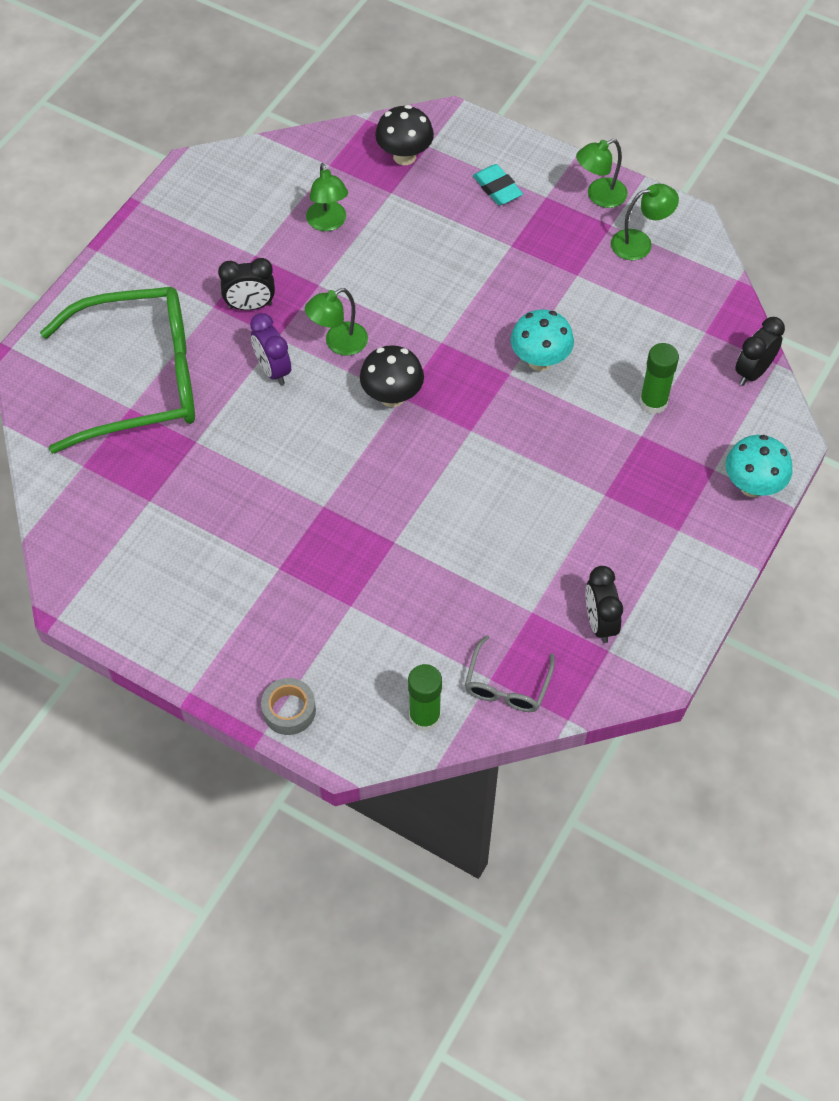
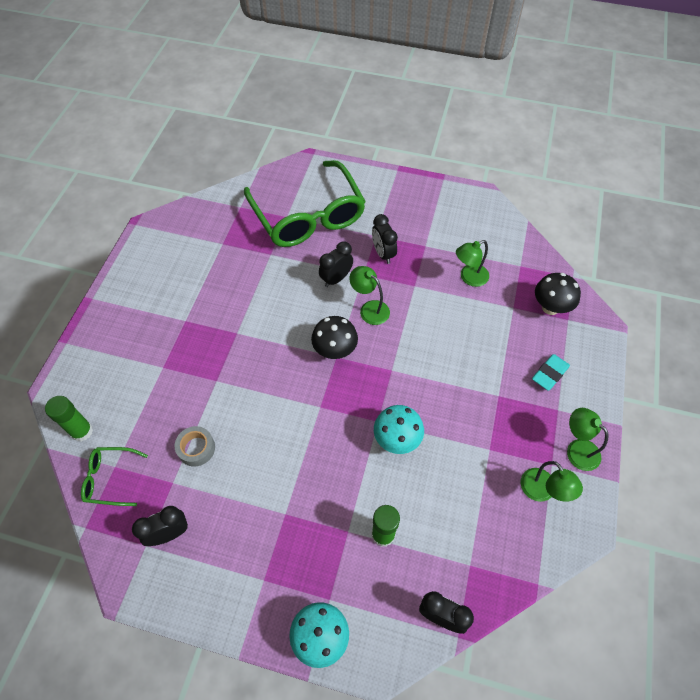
camera: 75 degrees right, 0 degrees up
purple clock [250,313,291,385] -> black clock [319,242,353,287]
grey tape [261,678,316,735] -> grey tape moved to [175,426,215,467]
grey glasses [465,635,555,712] -> green glasses [81,447,148,506]

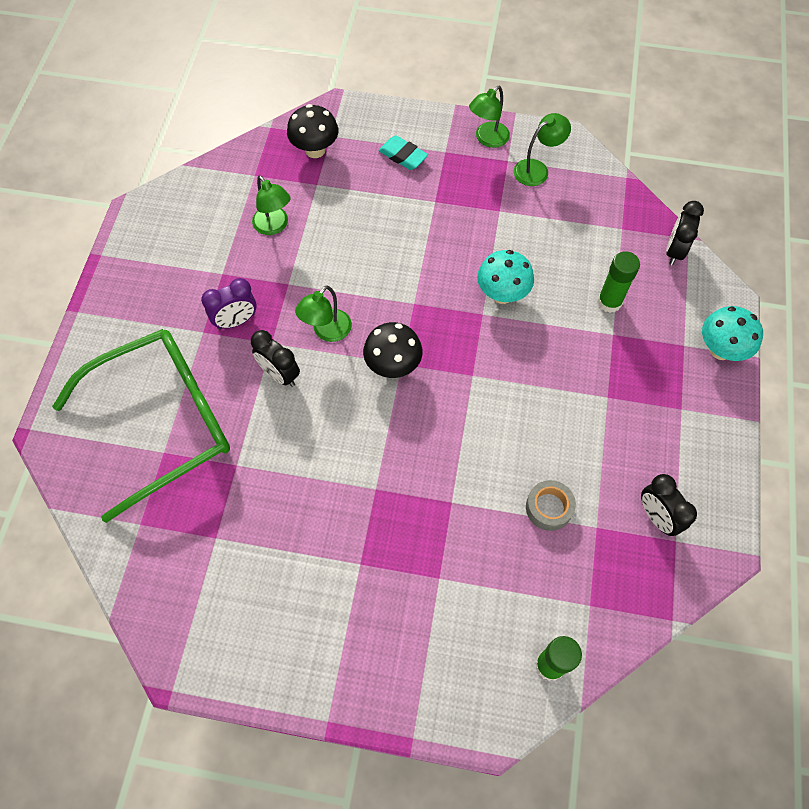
camera: 95 degrees left, 5 degrees up
green glasses [81,447,148,506] -> none
black clock [372,214,398,264] -> purple clock [201,278,257,329]

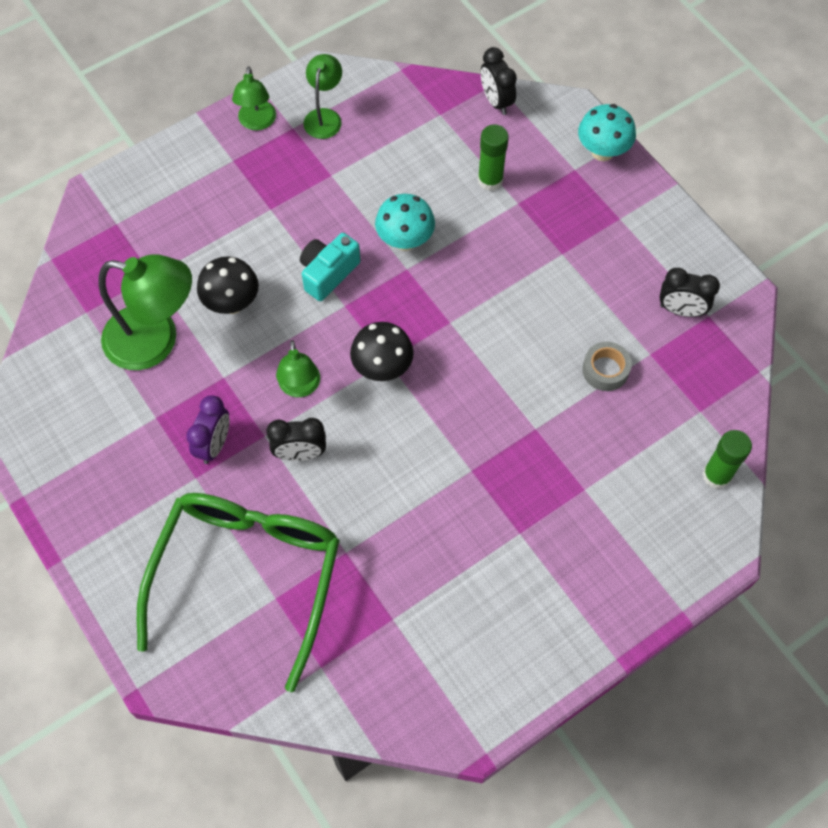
camera: 45 degrees left, 0 degrees up
green lamp [252,175,291,235] -> green lamp [98,254,192,370], size x1.79
black mushroom [287,104,338,158] -> black mushroom moved to [197,256,259,314]
turquoise eraser [378,136,428,170] -> none
none -> turquoise camera [300,233,361,301]

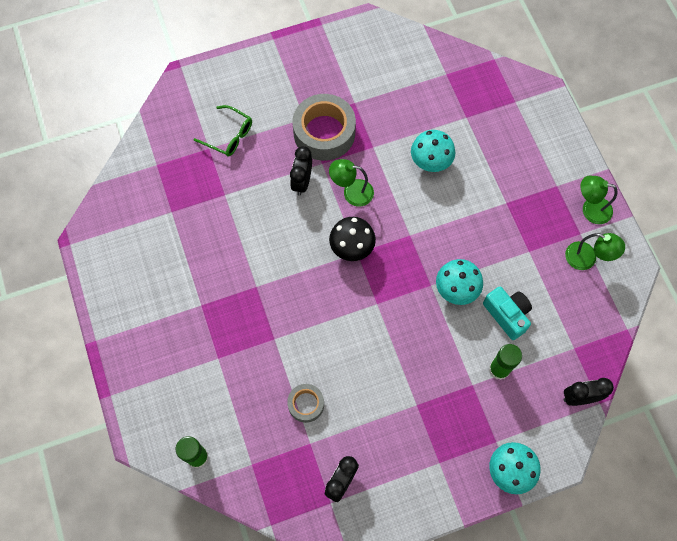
camera: 105 degrees right, 5 degrees up
green lamp [98,254,192,370] -> none
green glasses [137,493,340,692] -> green glasses [193,105,252,157], size x0.43
purple clock [186,395,230,464] -> grey tape [293,94,356,161]
black mushroom [197,256,259,314] -> turquoise mushroom [411,130,455,172]
turquoise camera [300,233,361,301] -> turquoise camera moved to [483,287,532,340]

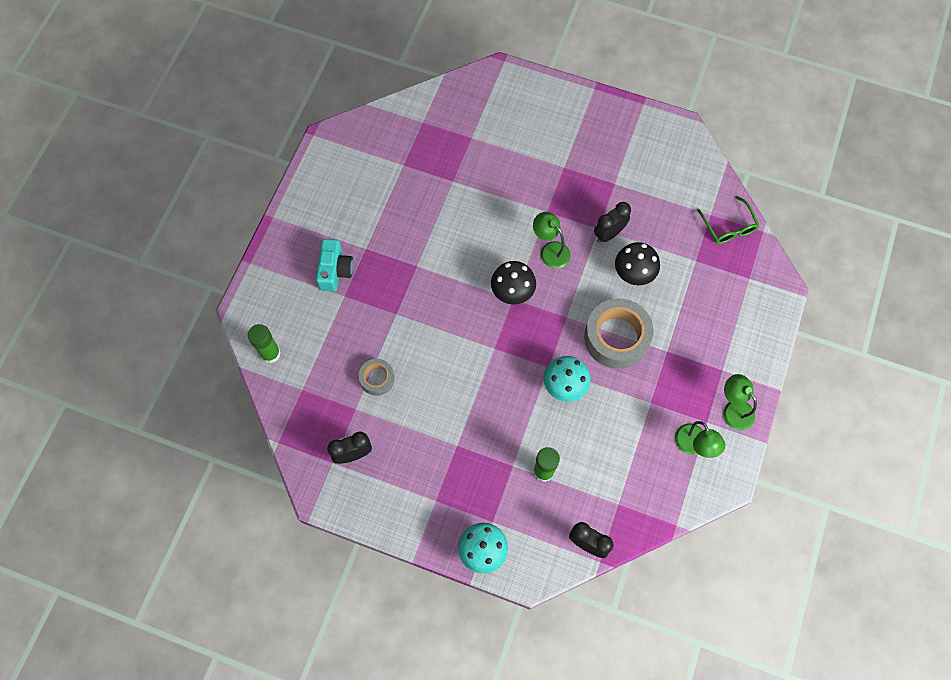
camera: 40 degrees right, 0 degrees up
green glasses [193,105,252,157] -> green glasses moved to [697,196,760,244]
black clock [290,146,312,196] -> black clock moved to [594,202,631,243]
grey tape [293,94,356,161] -> grey tape moved to [584,298,654,369]
turquoise mushroom [411,130,455,172] -> black mushroom [615,242,660,285]
turquoise camera [483,287,532,340] -> turquoise camera moved to [316,239,353,292]

